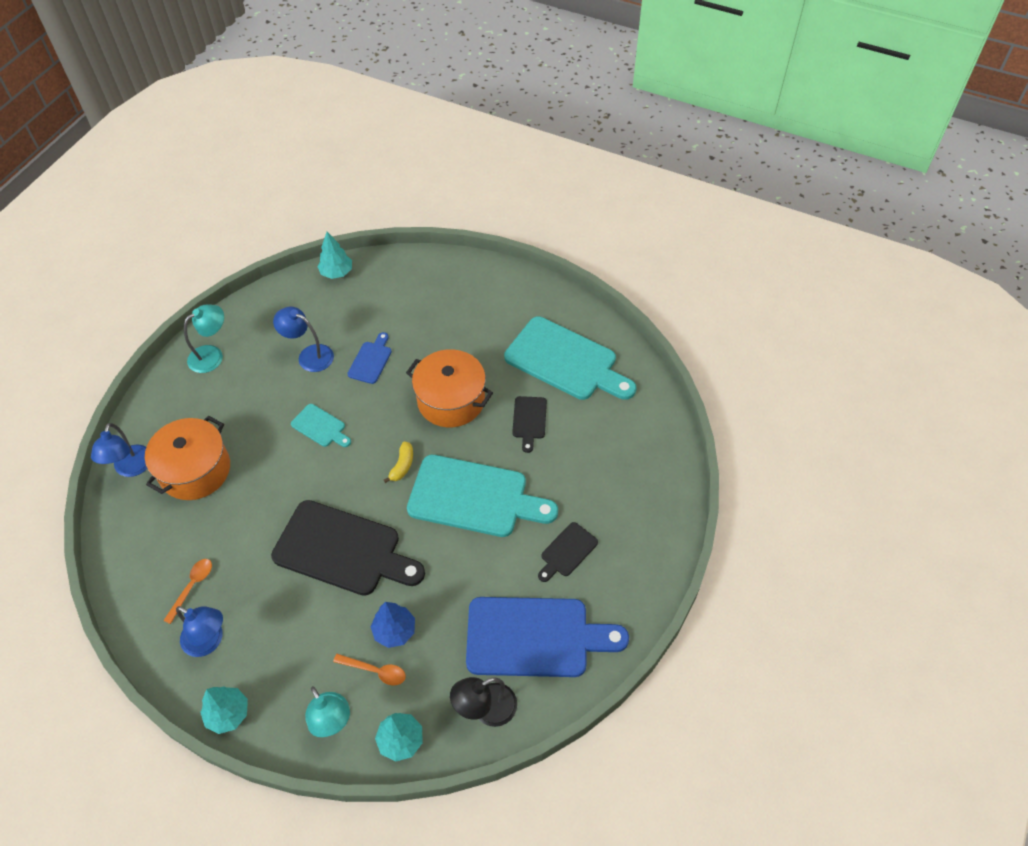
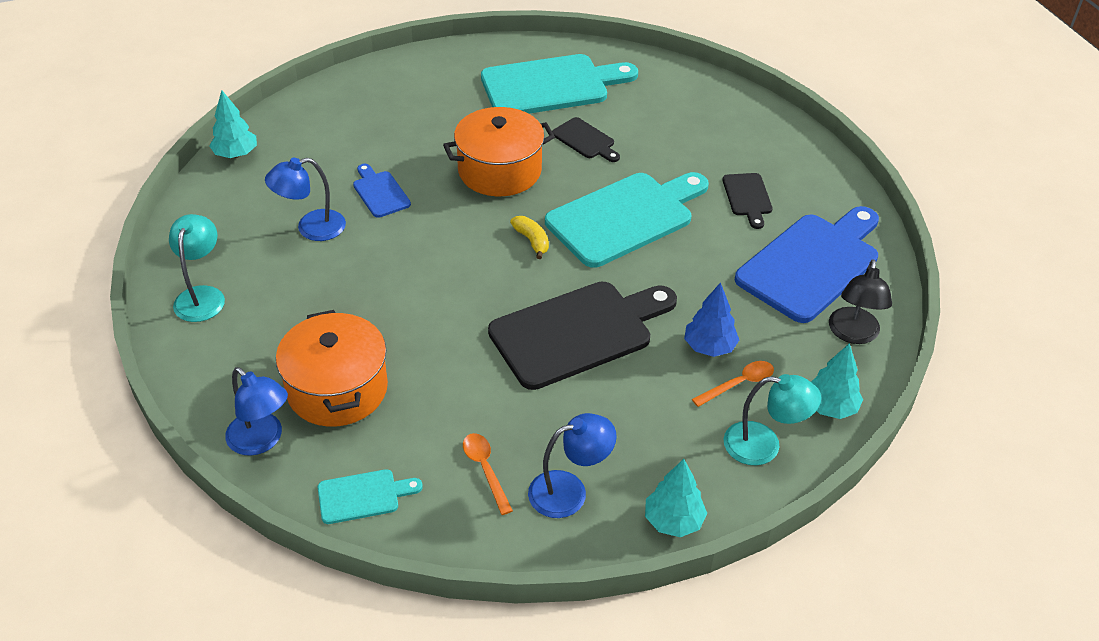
camera: 50 degrees left, 10 degrees down
turquoise cutting board [291,404,351,447] -> turquoise cutting board moved to [318,469,423,524]

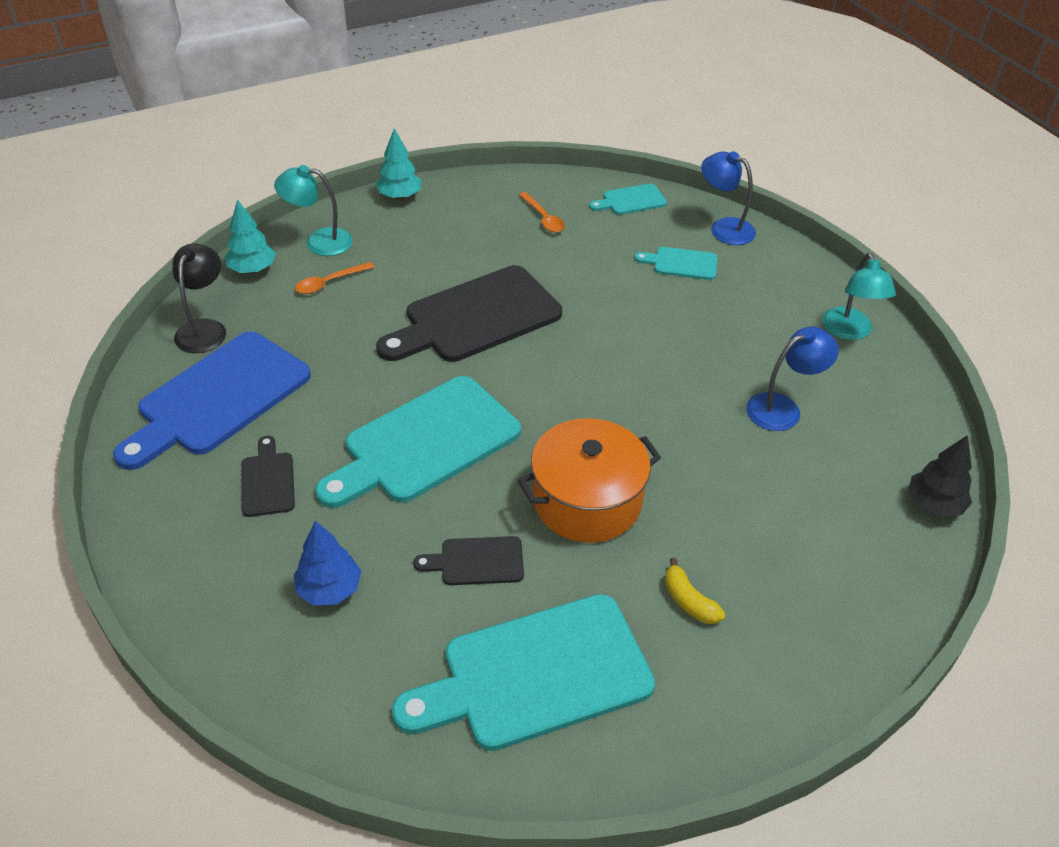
camera: 175 degrees right, 0 degrees up
turquoise tree [209,90,257,158] -> black tree [908,435,972,517]
orange pot [276,310,388,427] -> turquoise cutting board [634,247,717,280]
blue cutting board [353,164,411,218] -> none
yellow banana [510,216,549,259] -> yellow banana moved to [665,558,725,624]
blue lamp [528,413,617,518] -> none
black cutting board [552,117,620,162] -> black cutting board turned 45 degrees counterclockwise [413,536,524,585]
blue tree [684,282,739,357] -> blue tree moved to [294,521,362,606]

